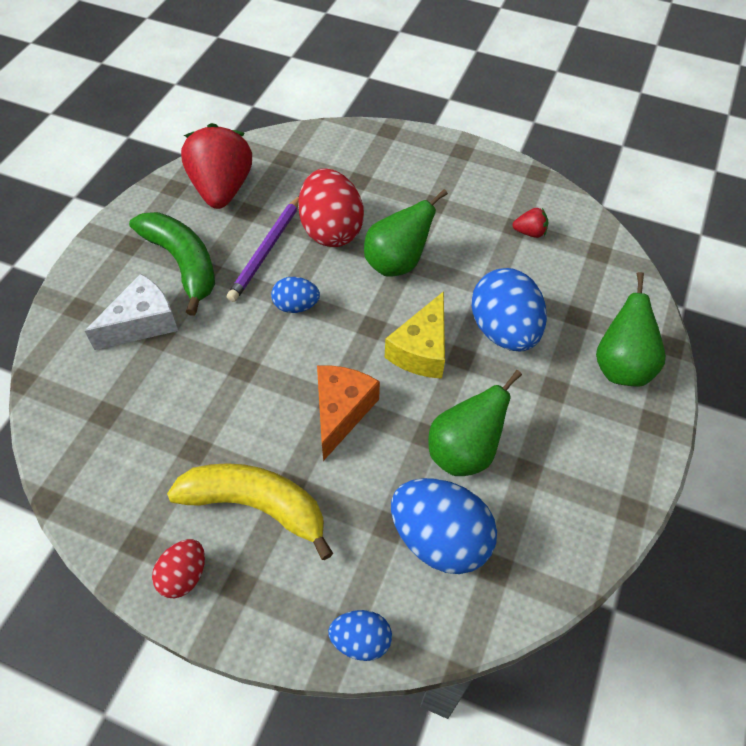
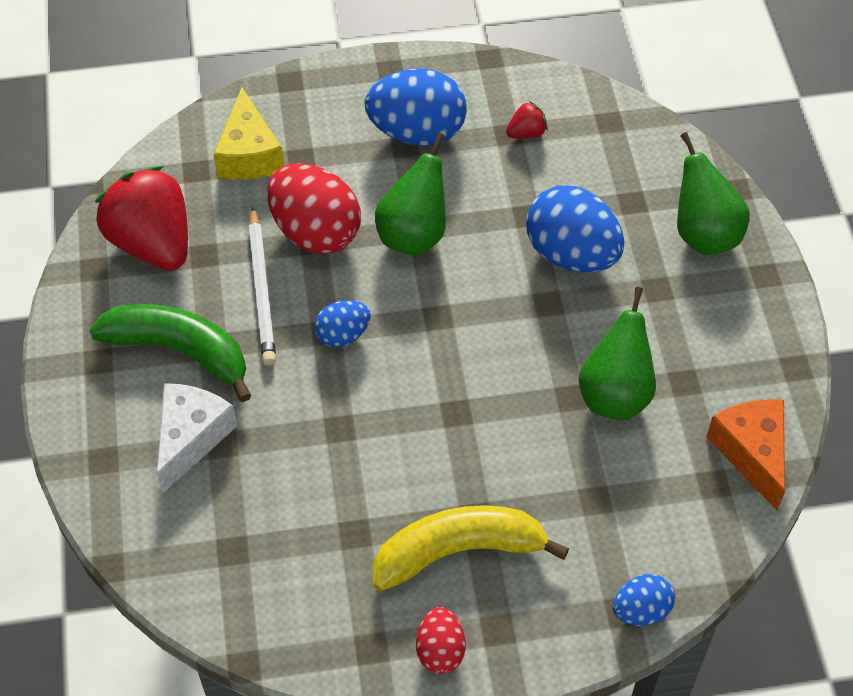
camera: 30 degrees left, 0 degrees up
purple pencil [227,196,299,302] -> white pencil [249,207,276,366]
orange cheese [317,365,380,461] -> orange cheese moved to [706,399,785,510]
yellow cheese [385,291,445,379] -> yellow cheese moved to [214,87,284,180]
blue egg [391,478,497,574] -> blue egg moved to [365,68,467,146]

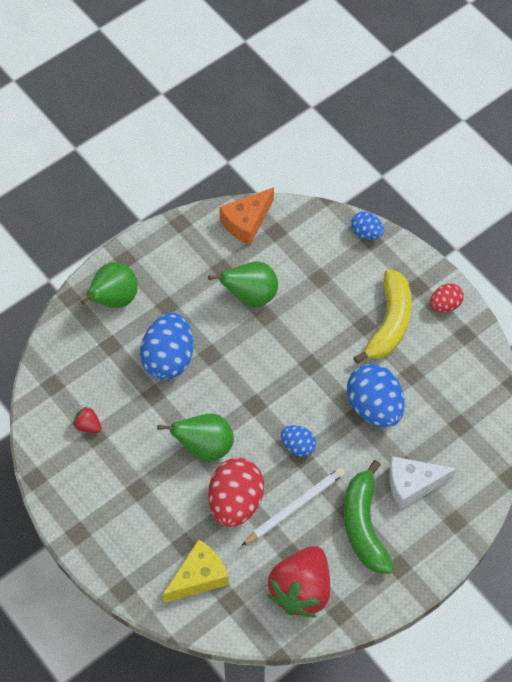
camera: 120 degrees left, 5 degrees up
blue egg [365,68,467,146] -> blue egg moved to [347,364,405,428]
yellow banana [373,505,569,591] -> yellow banana turned 120 degrees counterclockwise [353,269,412,364]

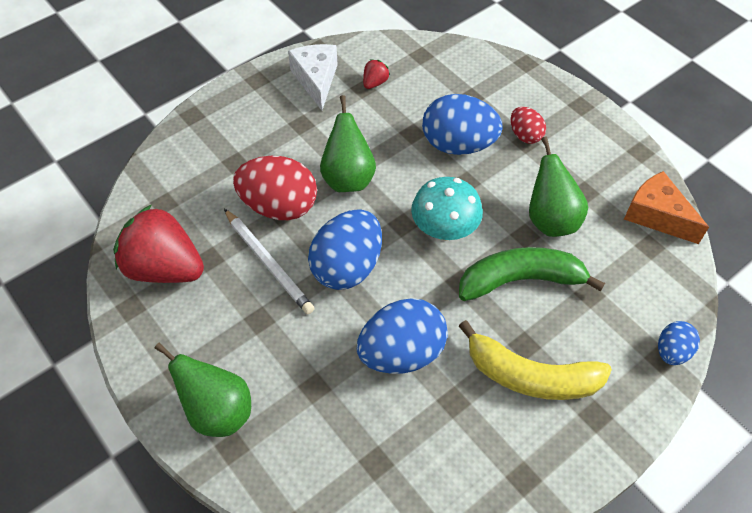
camera: 90 degrees right, 5 degrees down
green pear [81,262,138,308] -> green pear moved to [154,343,251,437]
yellow cheese [163,539,229,603] -> none
blue egg [281,425,316,457] -> blue egg [308,209,382,290], size x1.87
green banana [344,460,394,574] -> green banana moved to [459,247,605,301]
white cheese [389,456,457,509] -> white cheese moved to [288,44,338,111]
red egg [430,284,464,312] -> red egg moved to [511,107,546,144]
none -> turquoise mushroom [411,177,483,241]

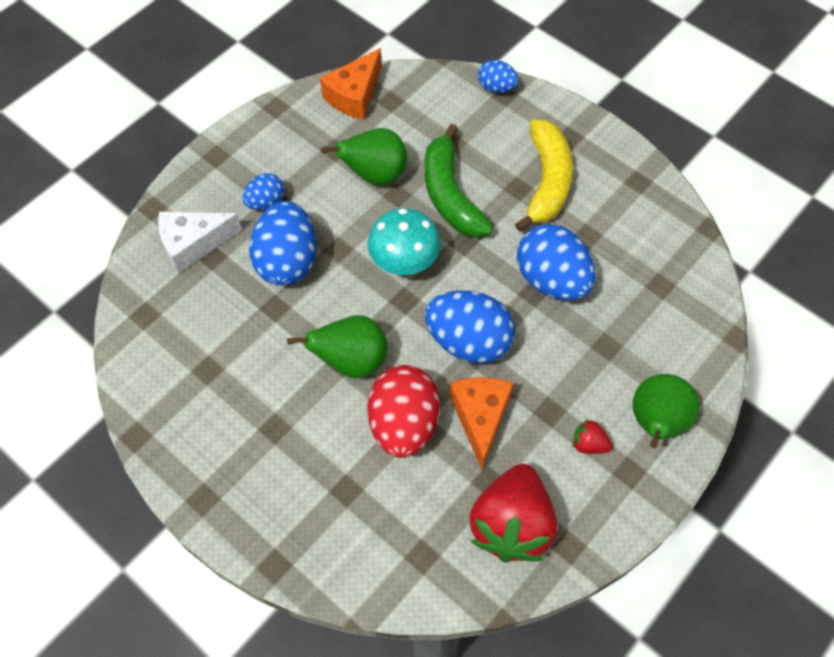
camera: 100 degrees left, 5 degrees up
white pencil [224,209,315,314] -> orange cheese [449,378,513,469]
white cheese [288,44,338,111] -> white cheese moved to [158,212,242,273]
red strawberry [363,59,390,89] -> red strawberry moved to [573,419,613,454]
red egg [511,107,546,144] -> blue egg [243,173,285,210]

